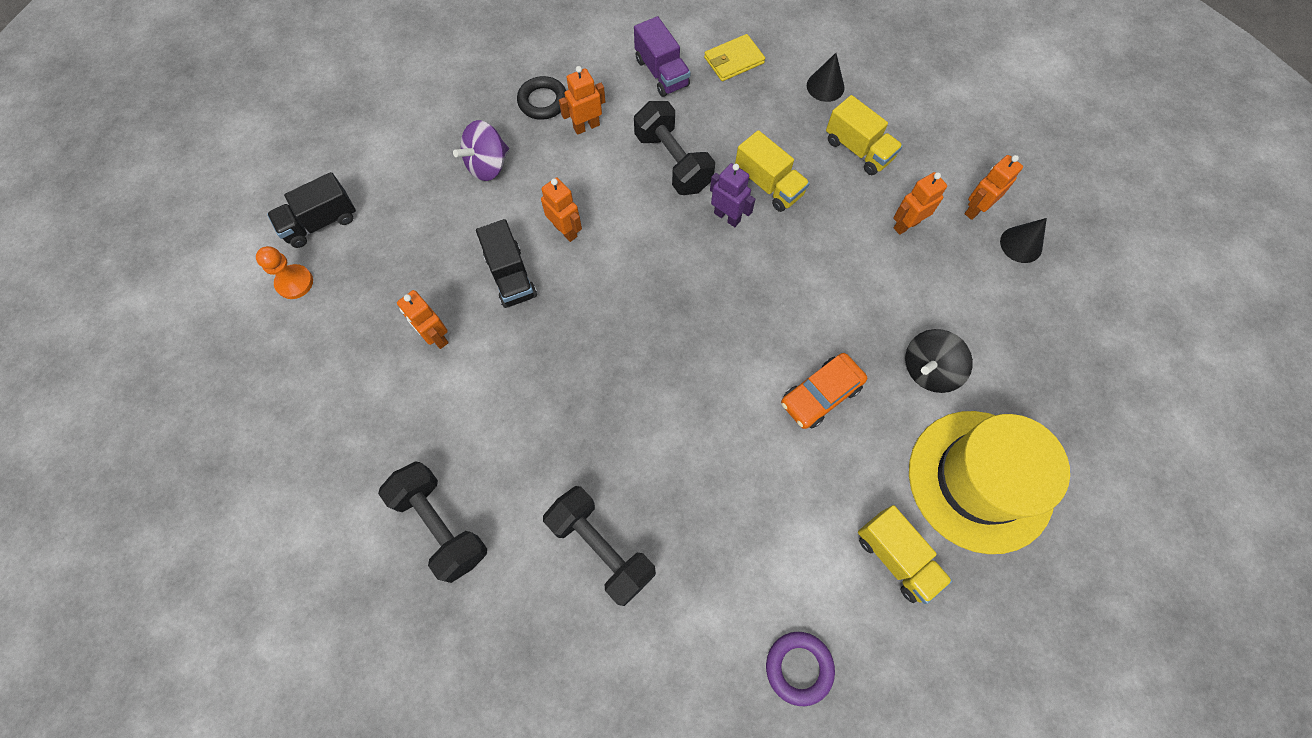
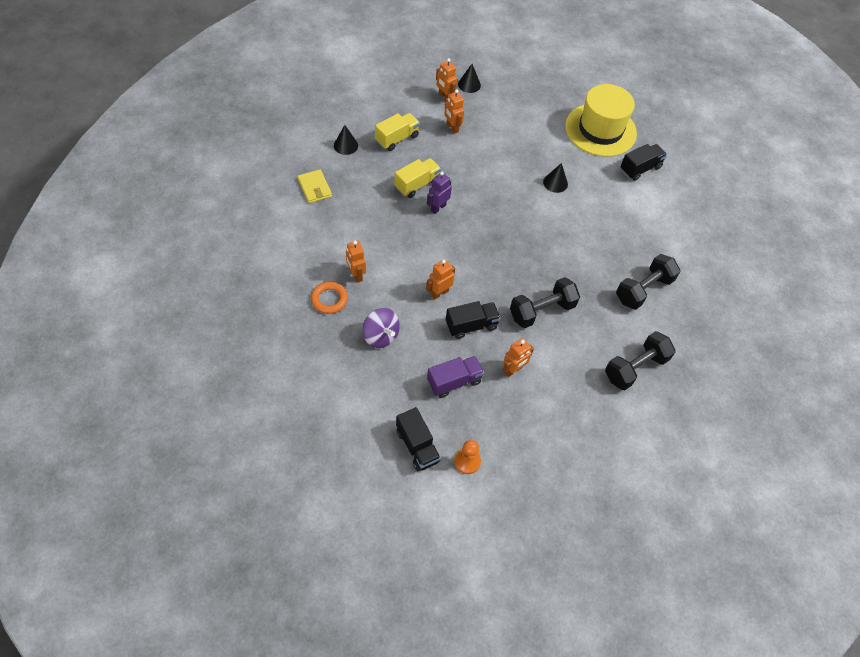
camera: 90 degrees left, 10 degrees down
black ring [517,76,566,120] -> orange ring [311,282,348,314]
purple truck [634,16,691,97] -> purple truck moved to [427,356,484,398]
black dumbbell [634,101,715,195] -> black dumbbell moved to [510,277,580,328]
purple ring [766,632,835,706] -> none
orange car [781,353,867,429] -> black cone [543,163,568,193]
yellow truck [858,505,952,604] -> black truck [620,144,667,181]
black spinning top [905,329,973,393] -> none

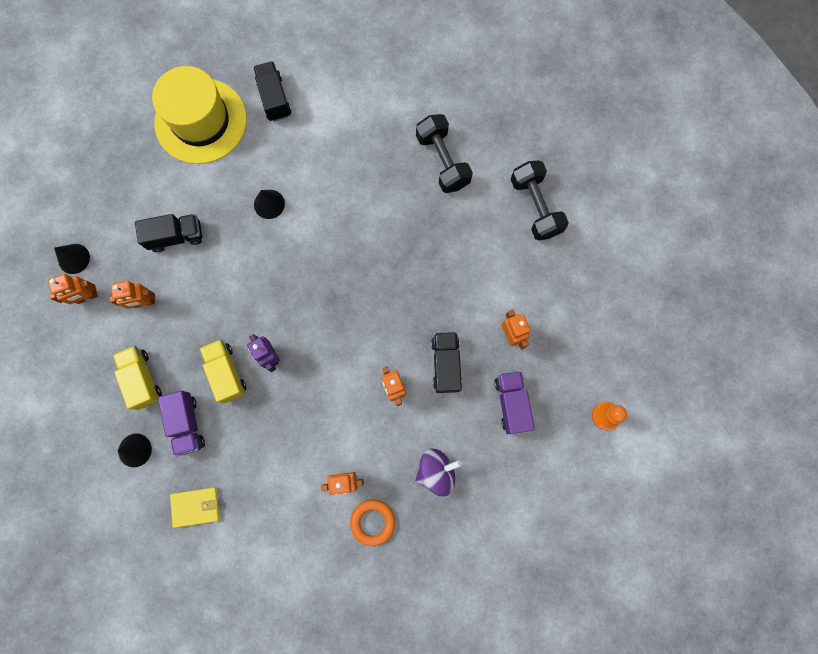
camera: 70 degrees left, 20 degrees up
black truck [396,407,441,471] -> black truck moved to [135,214,202,252]
black dumbbell [510,277,580,328] -> none
none -> purple truck [158,391,205,457]

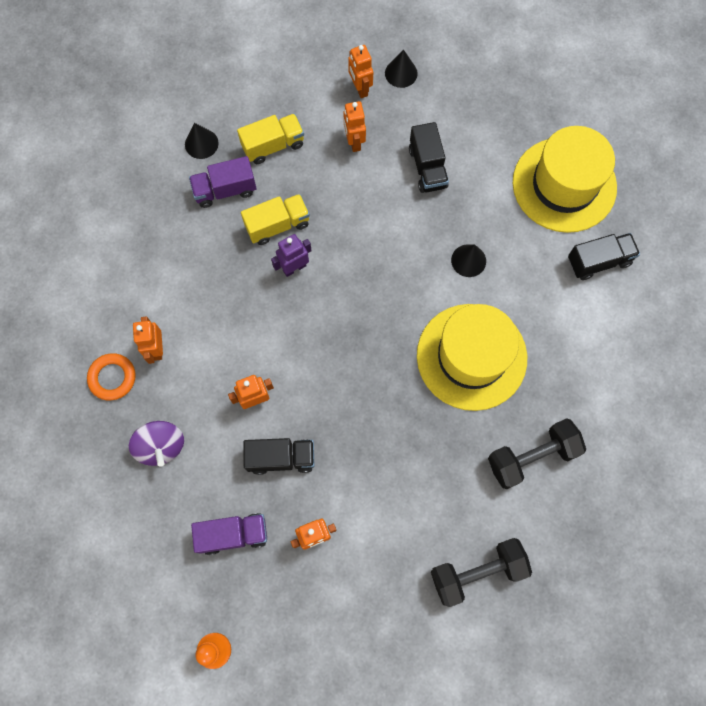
camera: 90 degrees right, 5 degrees down
yellow wallet [170,487,220,528] -> none
none -> yellow hat [417,304,527,411]

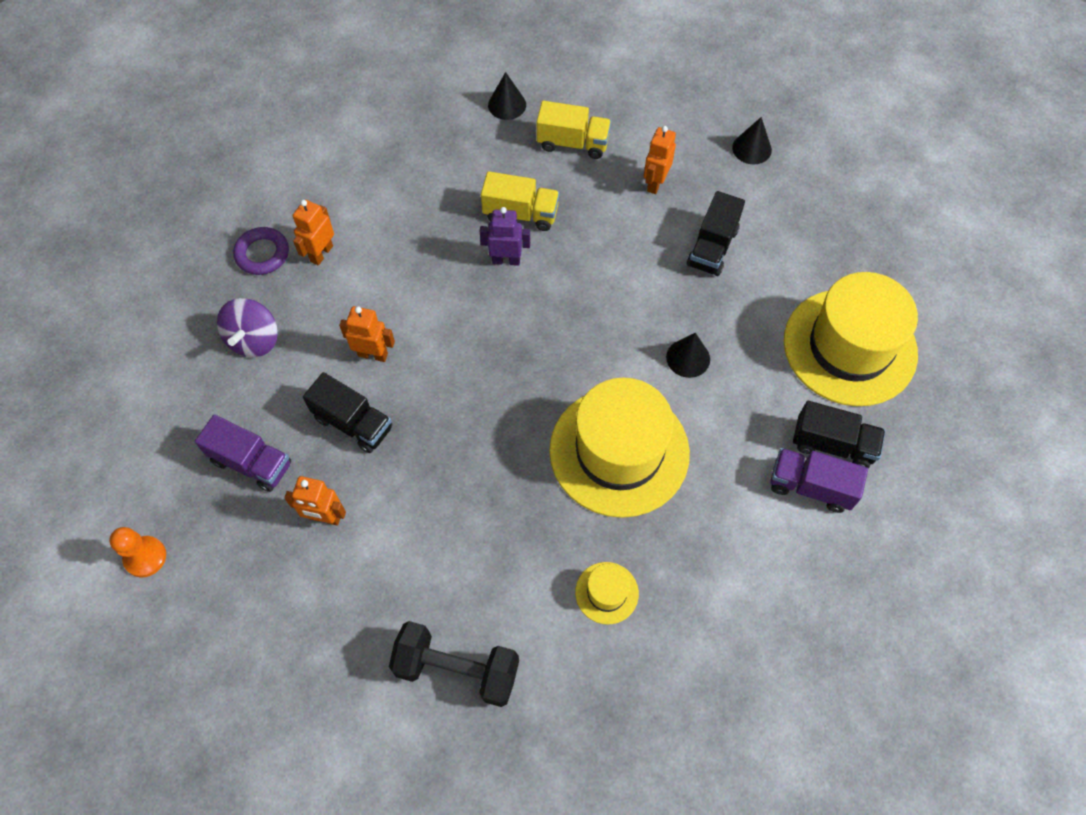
camera: 35 degrees right, 10 degrees down
orange ring [87,353,136,400] -> purple ring [233,227,289,275]
purple truck [189,156,257,208] -> purple truck moved to [770,448,868,513]
orange robot [348,45,373,98] -> none
black dumbbell [488,418,586,489] -> yellow hat [575,562,639,625]

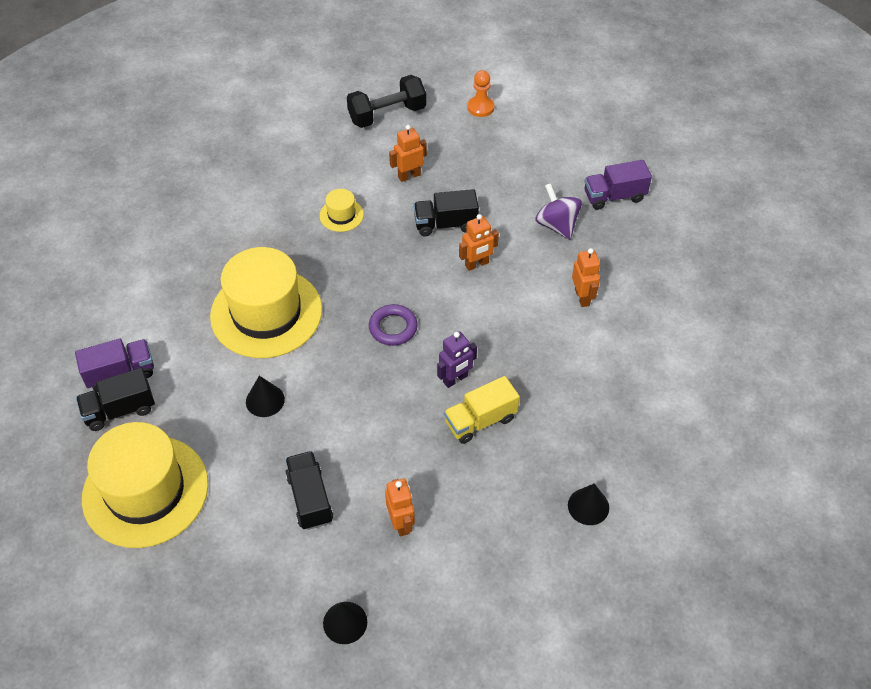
camera: 140 degrees right, 10 degrees down
purple truck [195,415,291,492] -> purple truck moved to [584,160,652,210]
purple ring [233,227,289,275] -> purple ring moved to [369,304,418,346]
black dumbbell [389,621,519,707] -> black dumbbell moved to [347,75,426,128]
yellow truck [536,101,611,159] -> none
yellow hat [575,562,639,625] -> yellow hat moved to [320,189,364,232]

